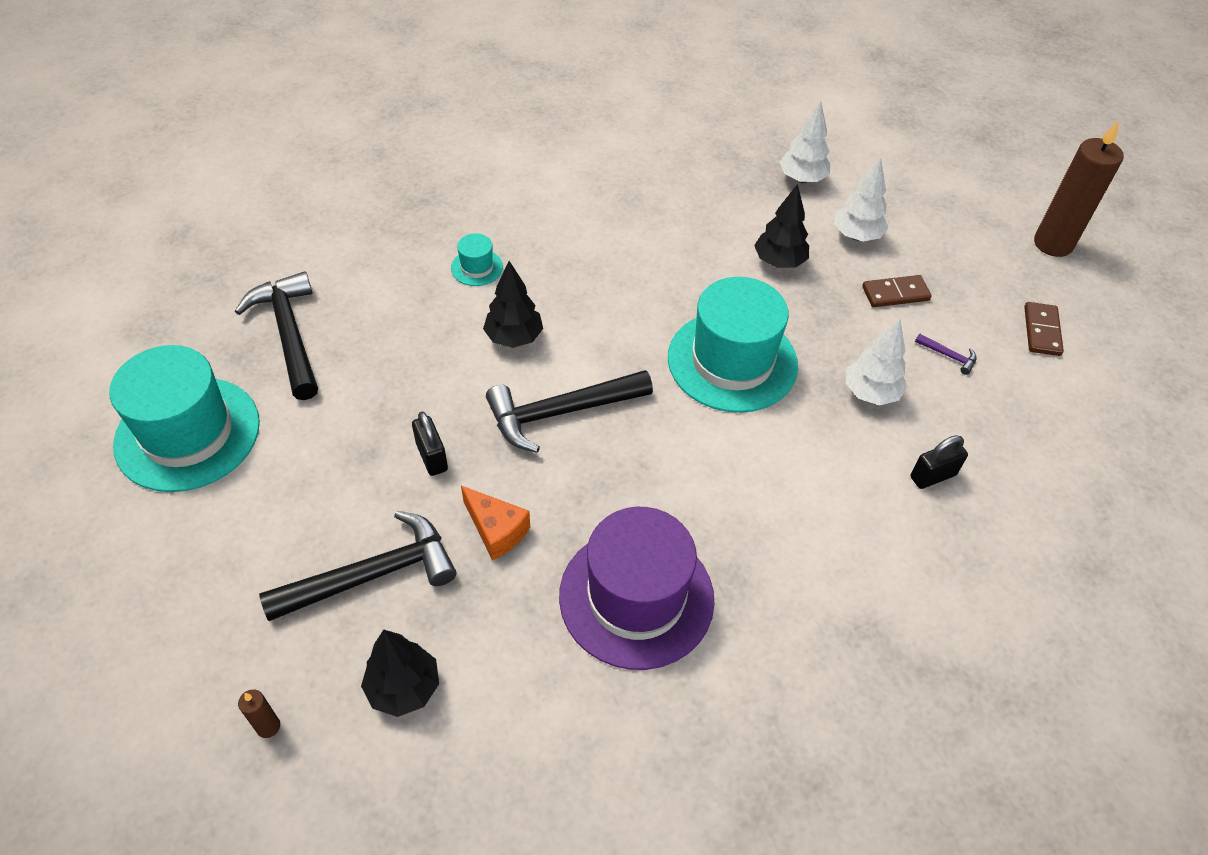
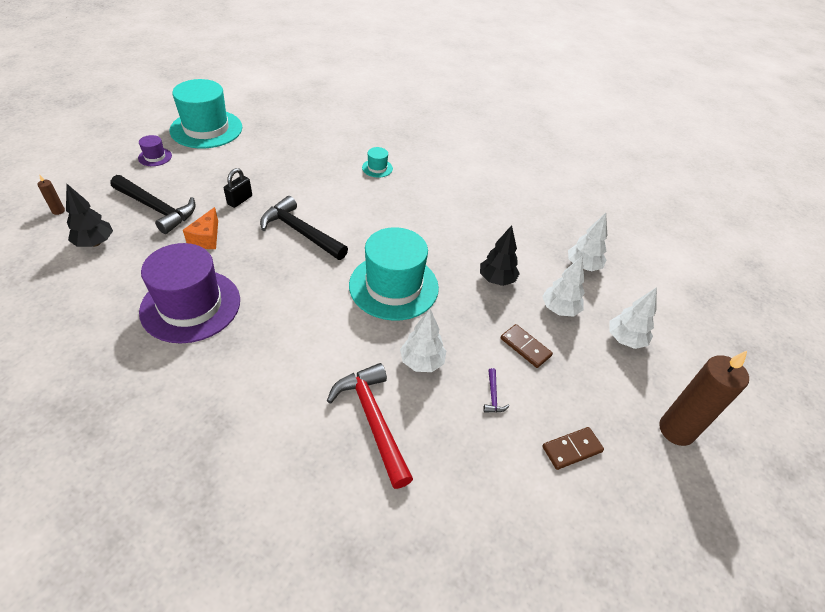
camera: 55 degrees right, 5 degrees down
black hammer [235,271,318,400] -> none
black tree [483,261,543,348] -> none
black padlock [911,435,968,489] -> red hammer [327,363,413,489]
none -> purple hat [138,135,172,166]
none -> white tree [610,287,657,349]

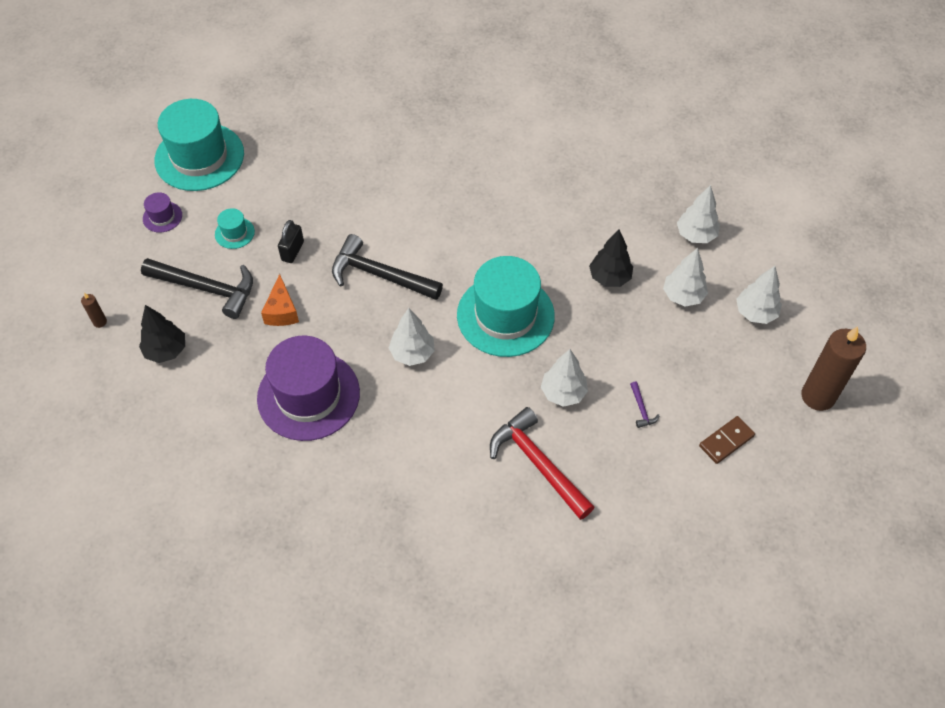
camera: 10 degrees left, 10 degrees up
turquoise hat [362,147,393,178] -> turquoise hat moved to [215,208,255,249]
brown domino [501,324,553,368] -> none
none -> white tree [389,308,435,366]

